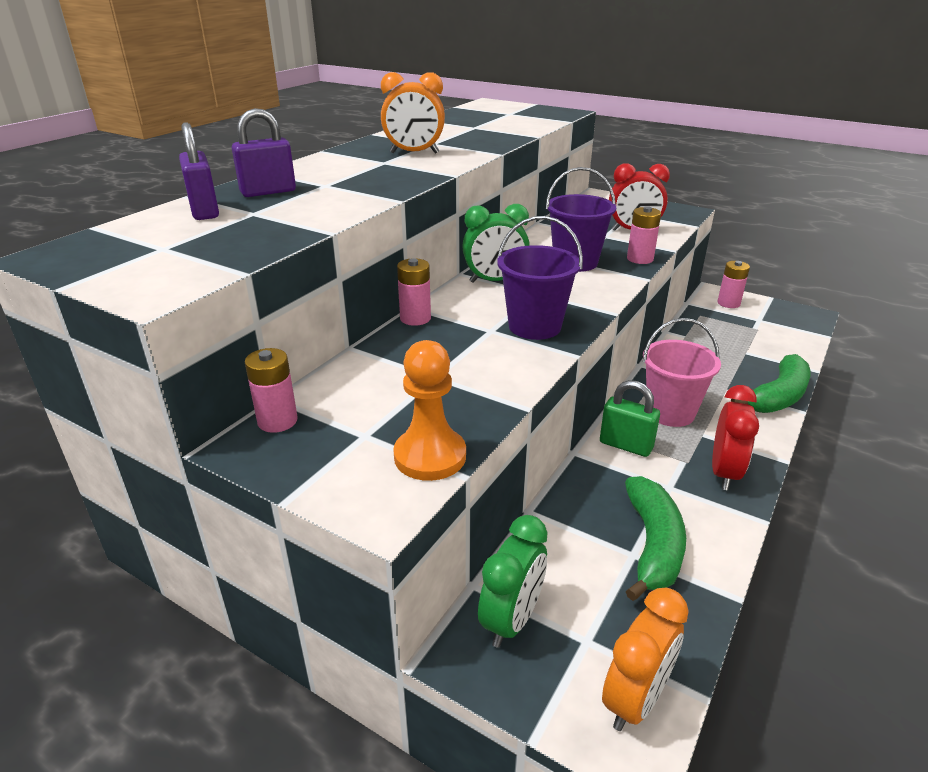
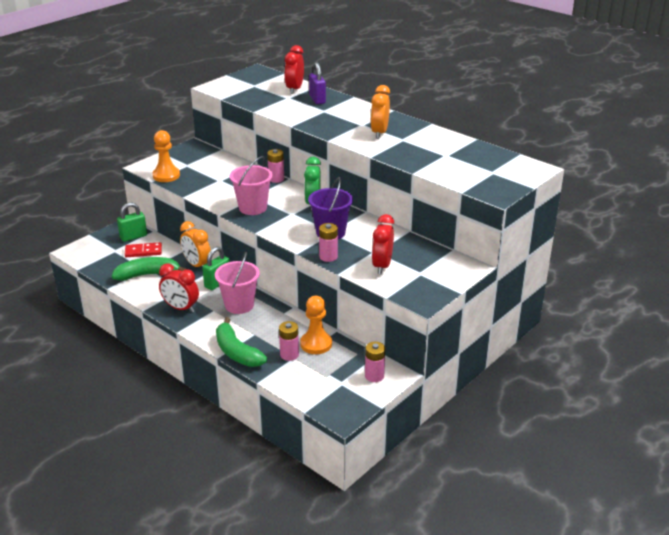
camera: 100 degrees right, 0 degrees up
purple padlock [179,122,219,220] -> red clock [284,45,304,94]
pink battery [245,348,298,433] -> pink battery moved to [279,321,299,361]
green clock [478,515,548,648] -> green padlock [117,203,147,242]
purple bucket [497,216,583,340] -> pink bucket [230,156,273,215]
orange clock [602,588,689,731] -> orange clock moved to [180,221,211,267]
green banana [625,476,686,601] -> green banana turned 150 degrees clockwise [112,257,187,281]
none -> red domino [125,242,162,257]
none -> orange pawn [300,296,332,354]

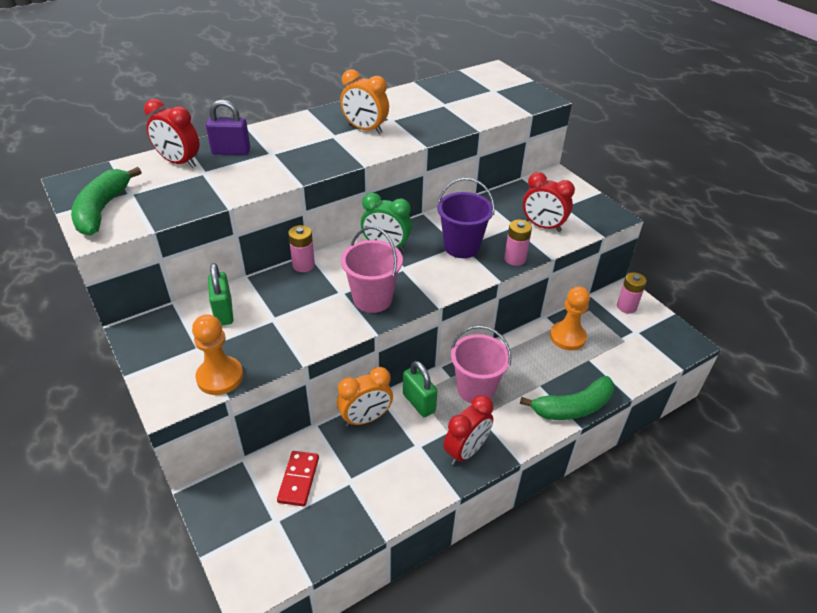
camera: 75 degrees left, 10 degrees up
green banana [112,257,187,281] -> green banana moved to [71,167,141,236]
green padlock [117,203,147,242] -> green padlock moved to [208,263,233,325]
pink battery [279,321,299,361] -> none

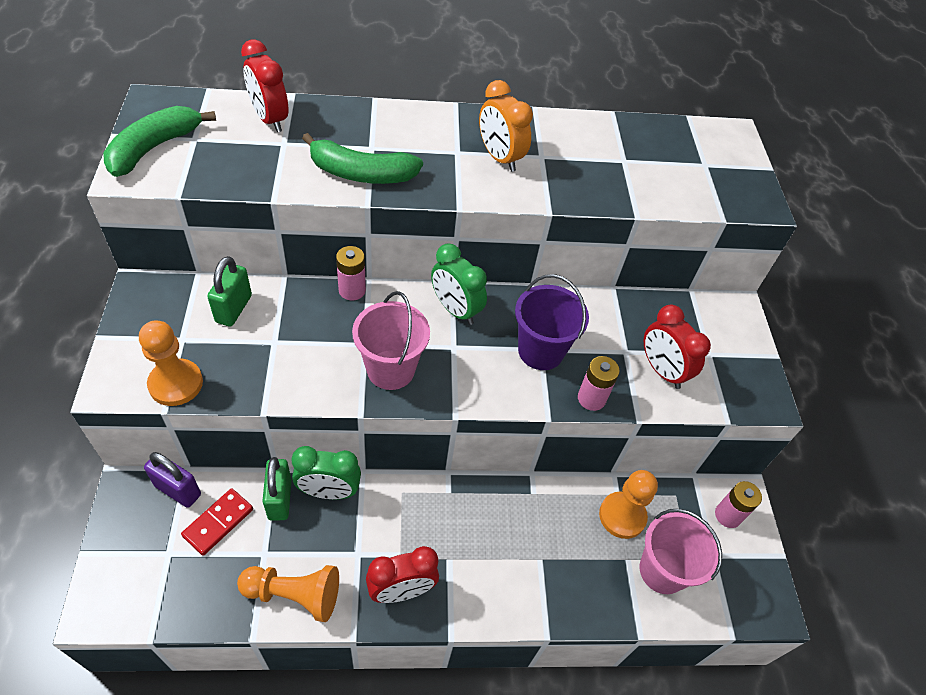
camera: 25 degrees right, 10 degrees up
purple padlock [206,100,250,155] -> purple padlock moved to [144,452,201,508]
orange clock [337,367,393,426] -> green clock [292,446,361,500]
green padlock [403,361,437,417] -> green padlock moved to [262,457,291,521]
pink bucket [451,325,511,403] -> pink bucket moved to [639,509,722,594]
green banana [520,376,615,420] -> green banana moved to [302,133,423,184]
none -> orange pawn [237,565,339,622]

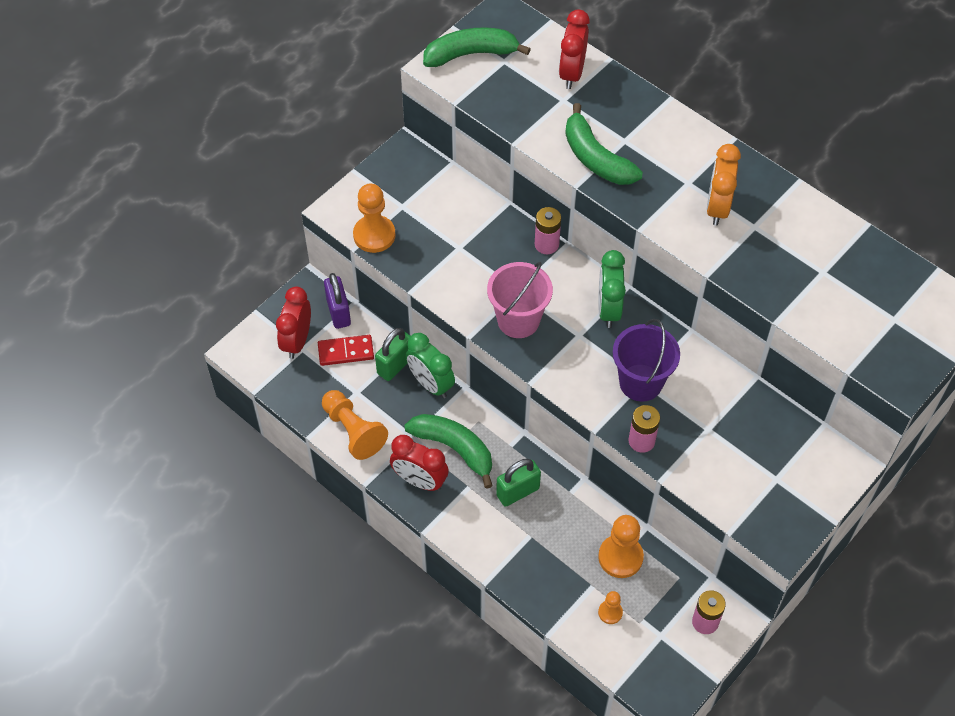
camera: 50 degrees right, 5 degrees up
green padlock [207,256,252,327] -> green padlock moved to [496,459,541,507]
pink bucket [639,509,722,594] -> orange pawn [598,591,623,624]
red clock [644,305,711,389] -> red clock moved to [276,287,311,359]
none -> green banana [404,414,493,489]

